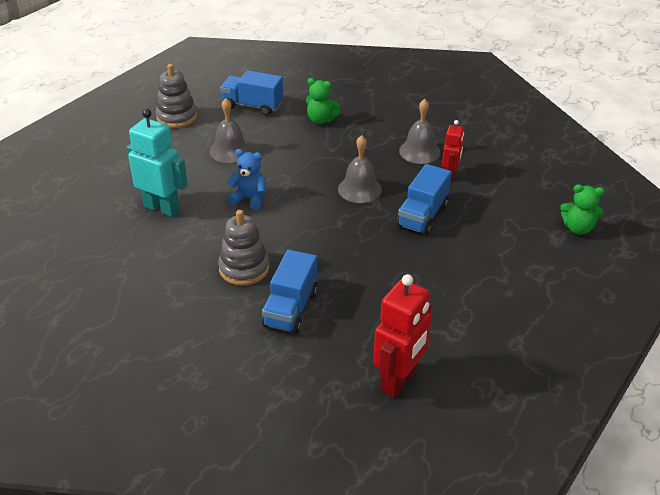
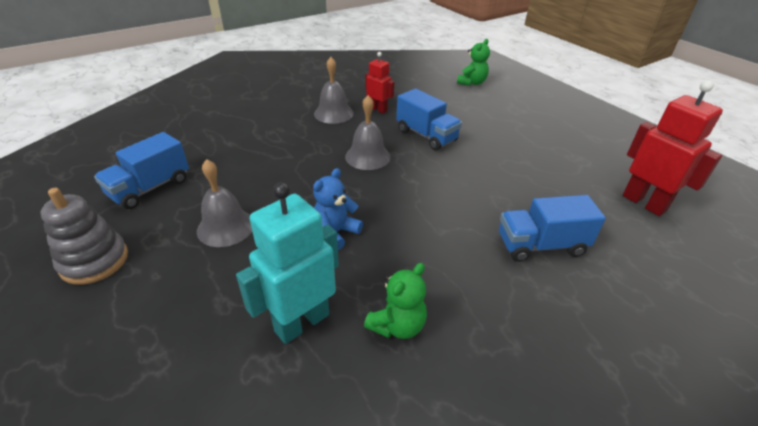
camera: 70 degrees left, 0 degrees up
grey stacking toy [218,210,269,285] -> none
blue truck [262,250,318,334] -> blue truck turned 135 degrees clockwise [499,195,606,262]
green teddy bear [306,78,340,124] -> green teddy bear moved to [364,263,427,339]

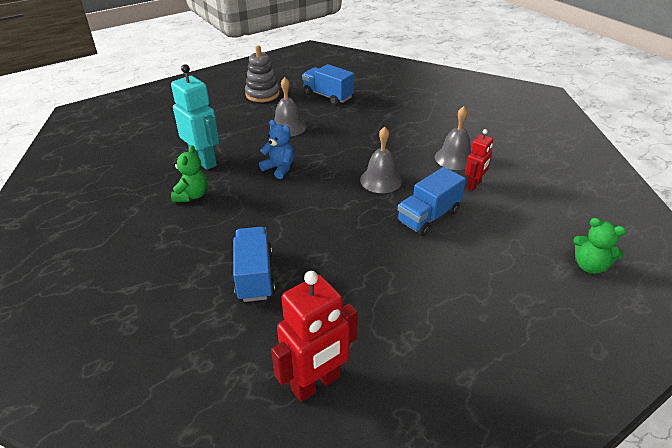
camera: 90 degrees right, 0 degrees up
green teddy bear [364,263,427,339] -> green teddy bear turned 120 degrees counterclockwise [171,145,208,202]

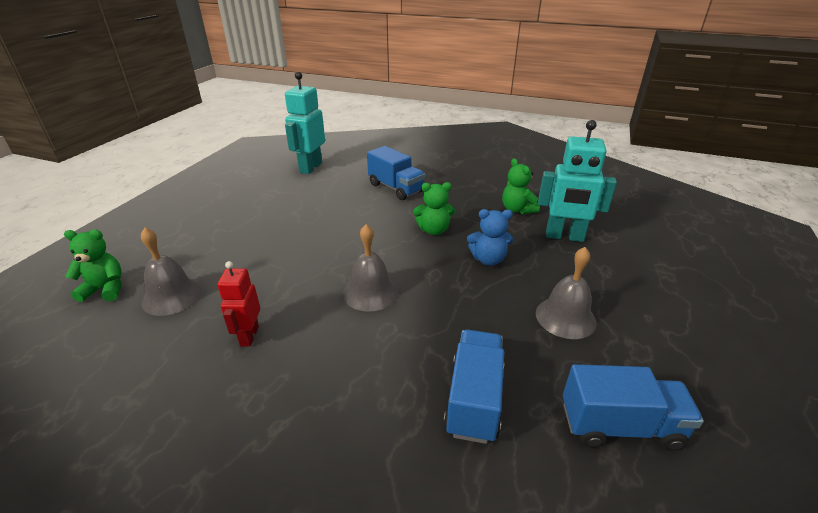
camera: 145 degrees right, 5 degrees down
grey stacking toy [245,46,280,102] -> none
red robot [271,271,358,402] -> turquoise robot [285,72,325,174]
blue truck [397,167,466,236] -> blue truck moved to [443,330,504,444]
grey bell [435,106,471,170] -> grey bell moved to [141,227,202,316]
none -> green teddy bear [413,182,455,235]

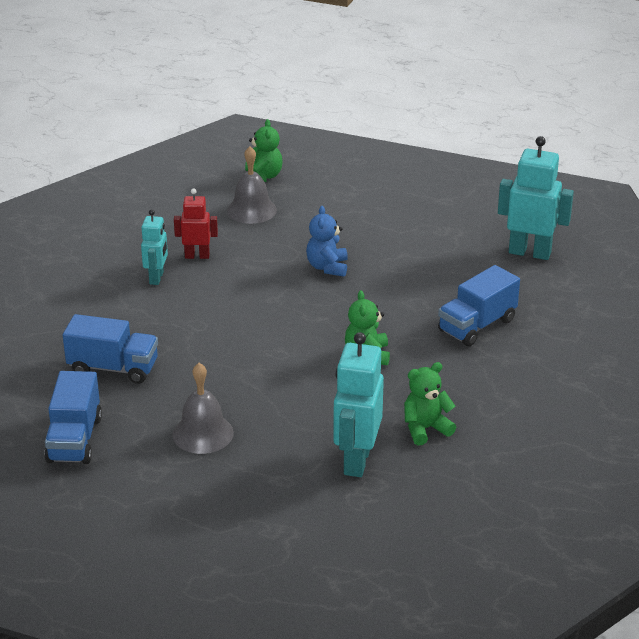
camera: 90 degrees right, 0 degrees up
grey bell [343,224,398,312] -> none
blue teddy bear [467,209,513,266] -> blue teddy bear moved to [306,206,348,277]
none -> turquoise robot [141,209,168,285]

